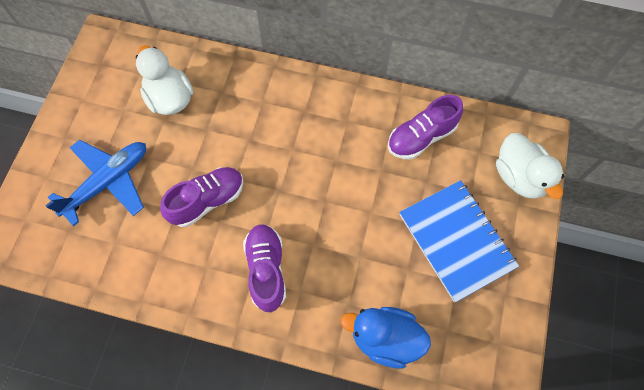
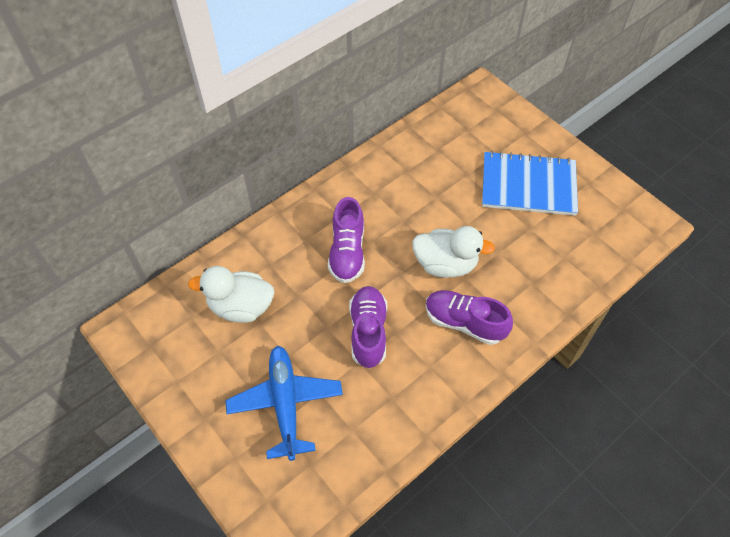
camera: 55 degrees left, 10 degrees down
blue duck [341,307,431,368] -> none
purple shoe [388,95,463,159] -> purple shoe moved to [328,197,365,283]
white duck [496,133,564,199] -> white duck moved to [412,226,495,278]

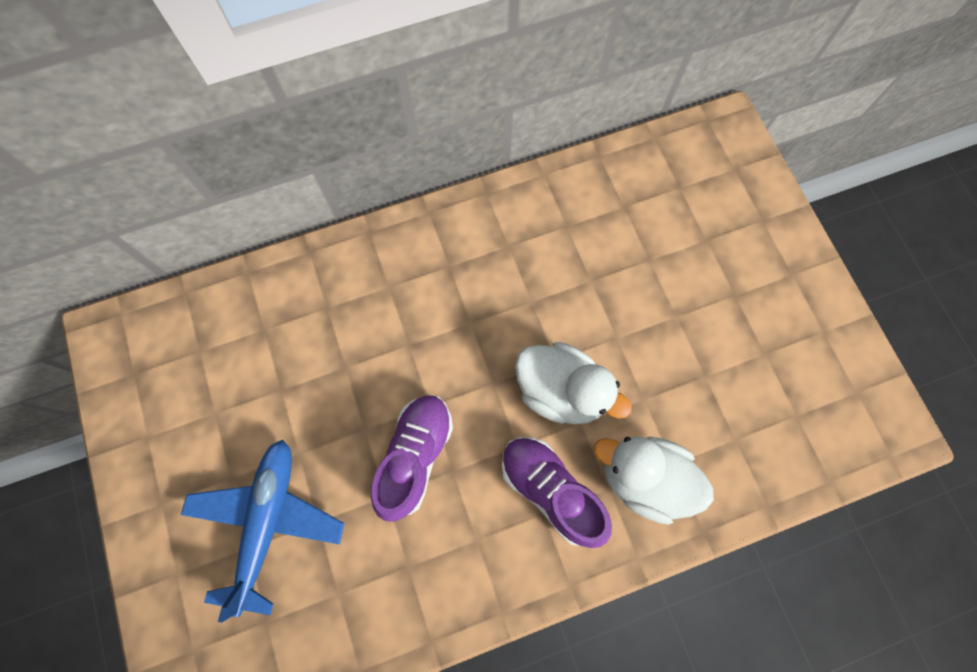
camera: 20 degrees right, 15 degrees up
white duck [188,266,274,323] -> white duck moved to [594,437,714,525]
purple shoe [328,197,365,283] -> none
blue notebook [482,151,578,216] -> none

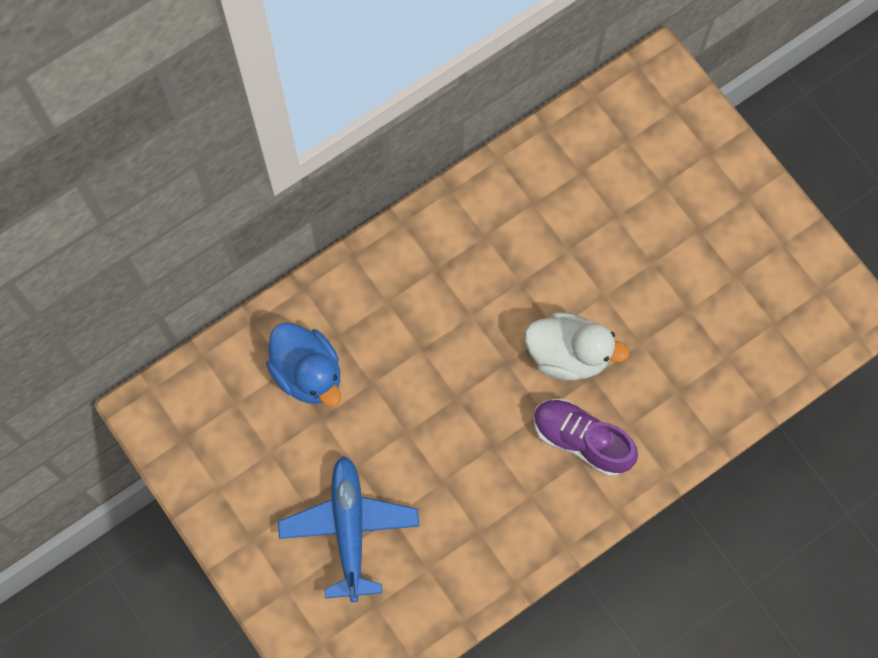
camera: 15 degrees left, 0 degrees up
purple shoe [371,395,453,522] -> none
white duck [594,437,714,525] -> none
none -> blue duck [266,322,341,407]

